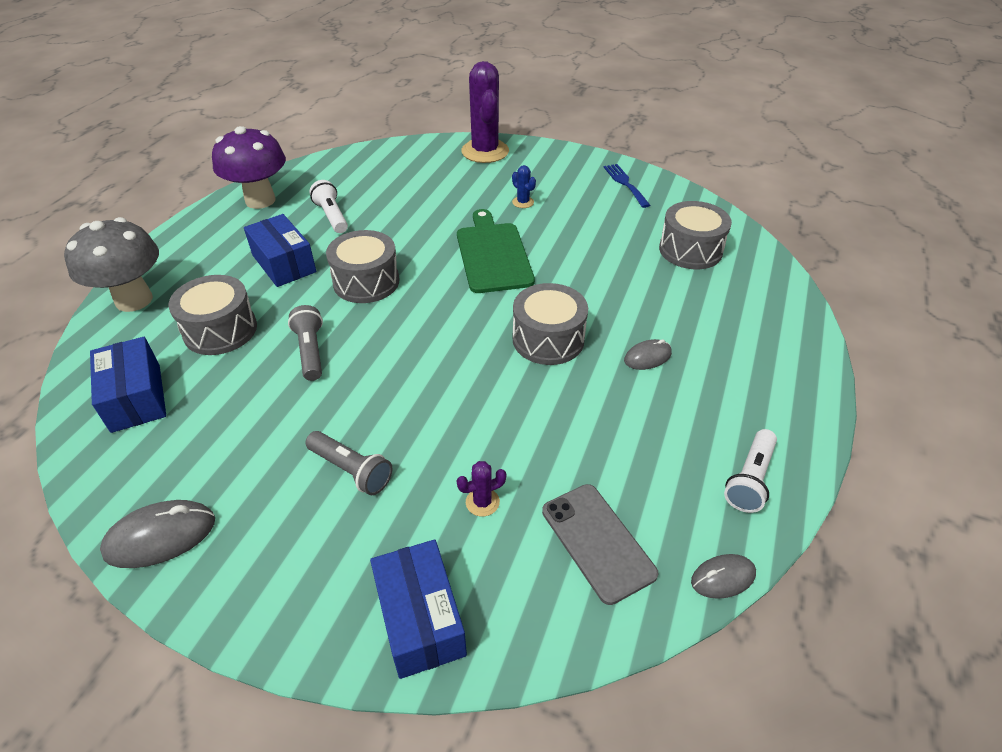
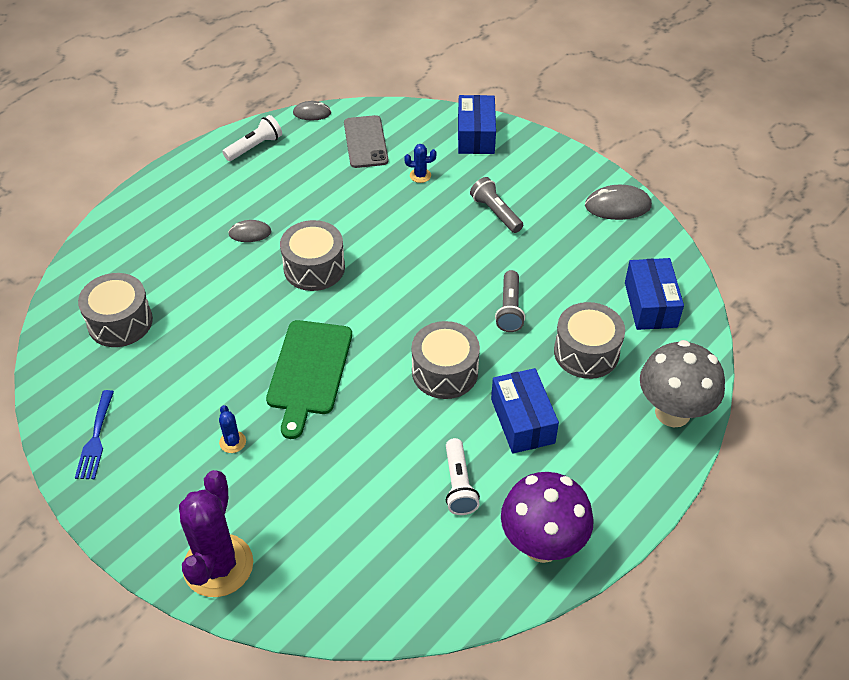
camera: 160 degrees left, 5 degrees up
purple cactus [457,461,506,517] -> blue cactus [404,144,436,183]

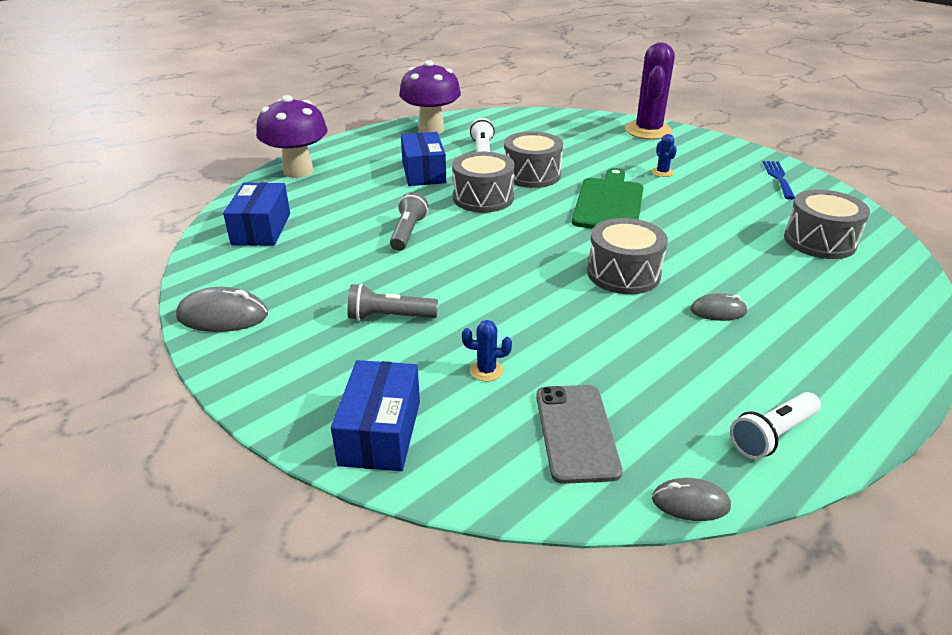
camera: 175 degrees left, 15 degrees down
grey flashlight [470,177,523,233] -> grey flashlight turned 120 degrees clockwise [347,283,438,321]
grey drum [554,302,625,379] -> grey drum moved to [504,131,563,188]
grey mushroom [640,340,725,427] -> purple mushroom [256,95,328,178]

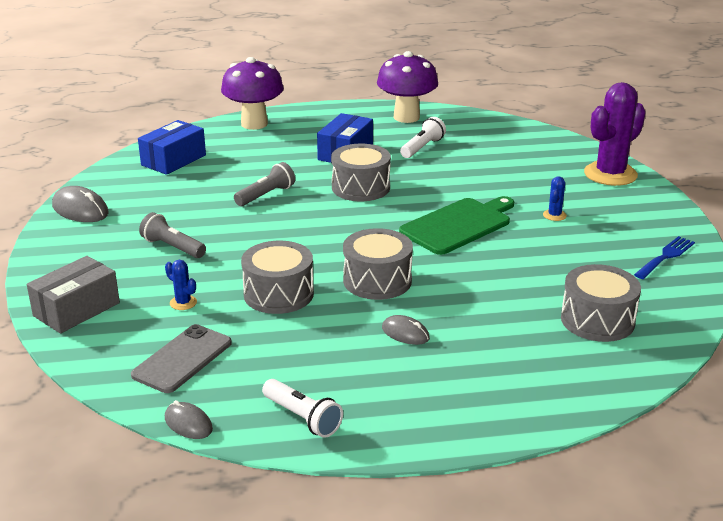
camera: 35 degrees right, 5 degrees down
blue box [331,360,420,471] -> grey box [27,256,120,333]
grey drum [504,131,563,188] -> grey drum moved to [241,241,314,314]
white flashlight [730,392,821,459] -> white flashlight turned 135 degrees counterclockwise [262,379,343,438]

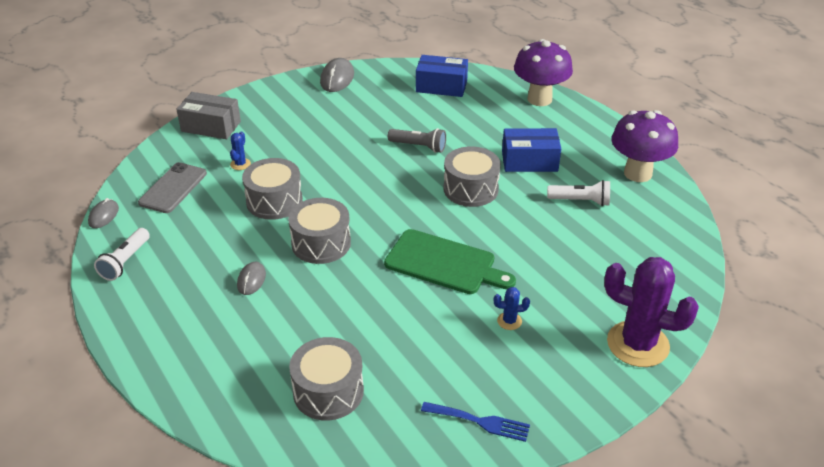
camera: 65 degrees right, 10 degrees up
grey phone [131,324,232,393] -> grey phone turned 75 degrees counterclockwise [138,162,207,213]
grey flashlight [139,212,206,258] -> none

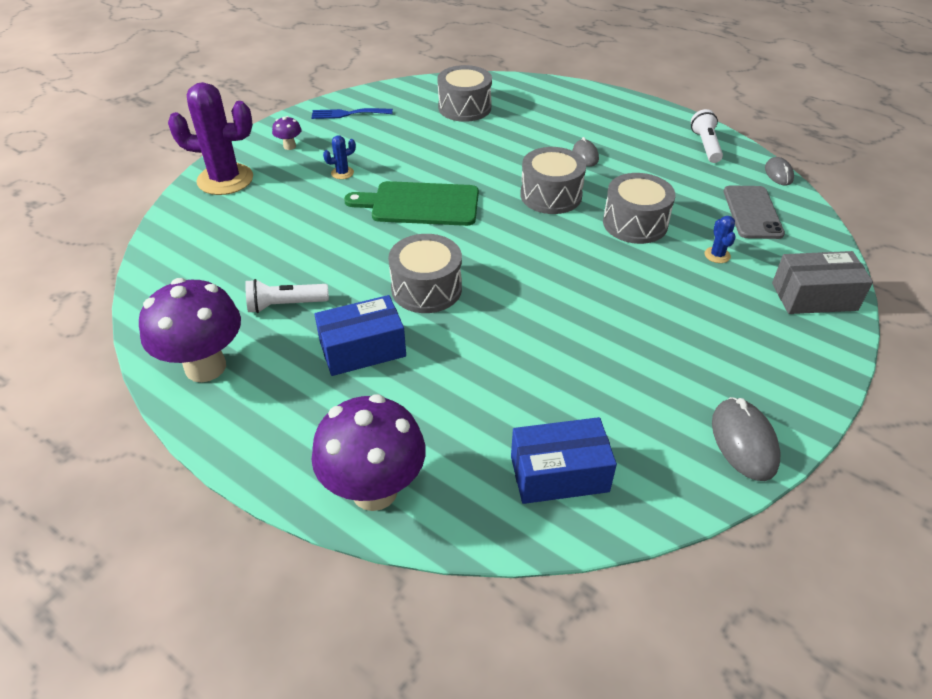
camera: 160 degrees right, 5 degrees up
grey flashlight [388,128,446,153] -> none
none -> purple mushroom [272,116,302,150]

